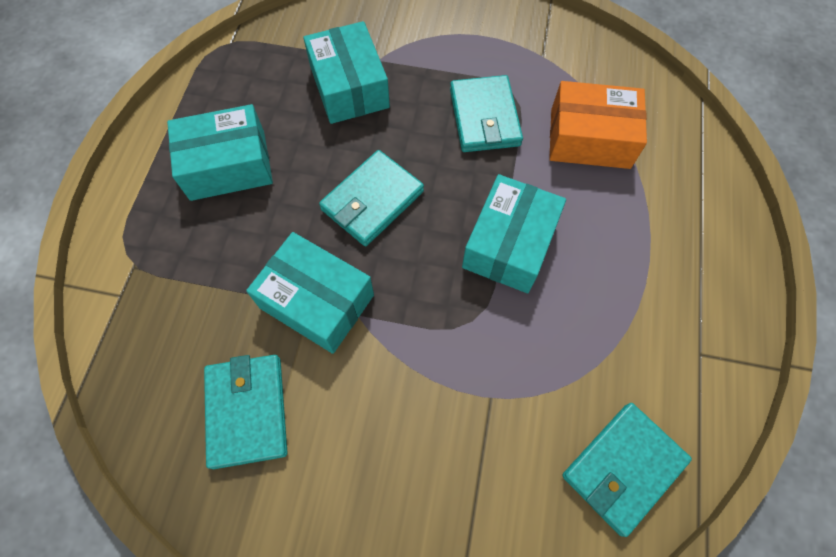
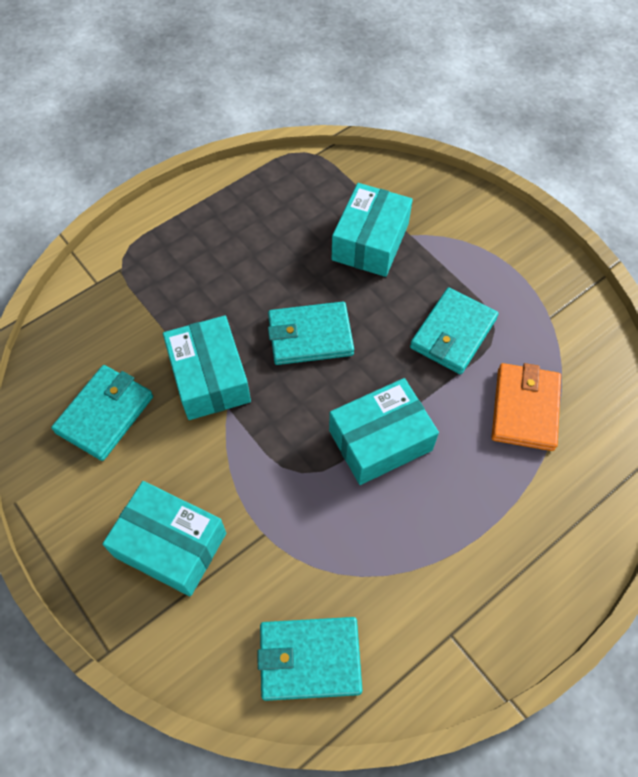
camera: 40 degrees right, 5 degrees down
turquoise box [167,104,273,201] -> turquoise box moved to [102,481,226,596]
orange box [549,81,647,169] -> orange wallet [491,363,561,451]

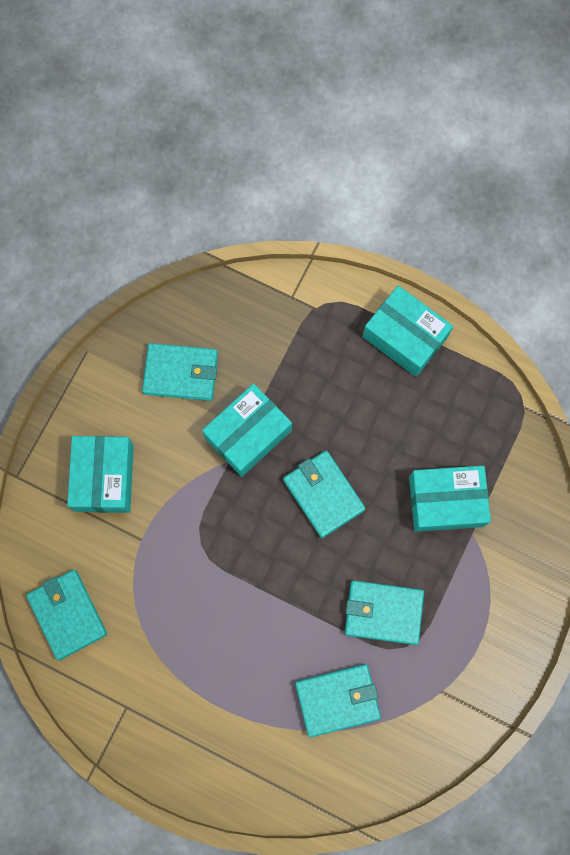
camera: 65 degrees right, 15 degrees up
turquoise box [329,378,439,485] -> turquoise box moved to [363,285,453,377]
orange wallet [491,363,561,451] -> turquoise wallet [295,664,381,737]

